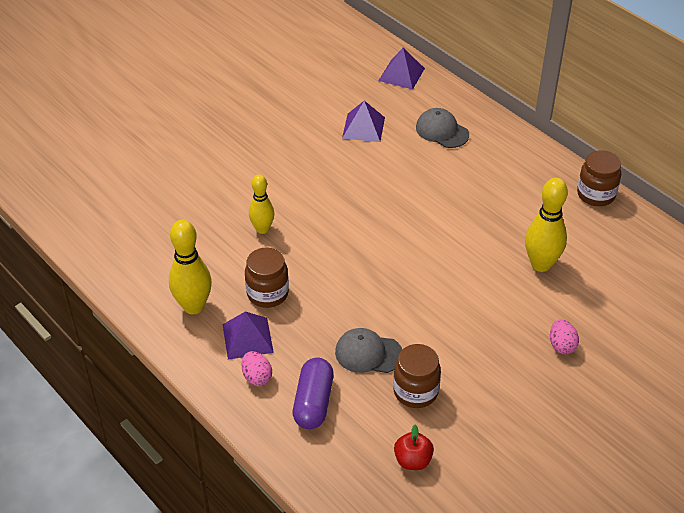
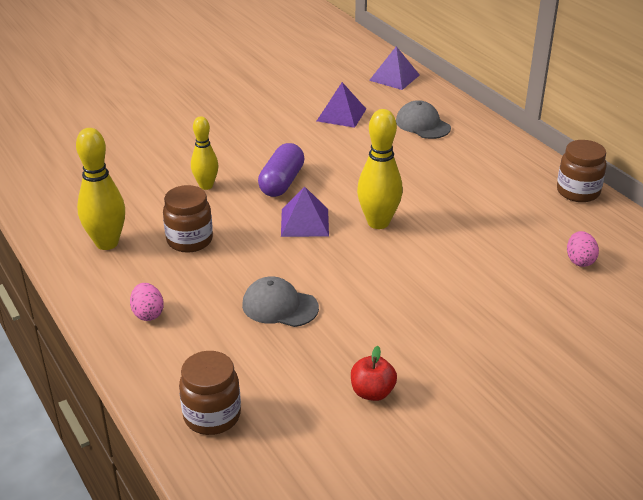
camera: 10 degrees right, 10 degrees down
purple pyramid [222,312,274,360] -> purple pyramid moved to [281,186,329,237]
purple capsule [293,358,334,429] -> purple capsule moved to [258,143,305,197]
brown jar [393,344,441,408] -> brown jar moved to [179,351,241,435]
red apple [394,425,434,470] -> red apple moved to [351,346,397,401]
yellow bowling pin [525,178,568,272] -> yellow bowling pin moved to [357,109,403,229]
pink egg [550,319,579,354] -> pink egg moved to [567,231,599,267]

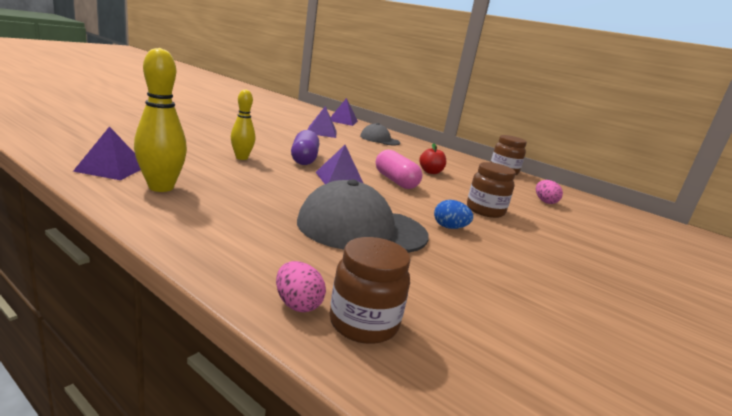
camera: 25 degrees left, 15 degrees down
pink egg [130,283,164,321] -> pink egg moved to [276,261,326,312]
brown jar [163,185,213,253] -> brown jar moved to [467,162,516,218]
grey cap [242,277,319,327] -> grey cap [297,179,429,253], size x1.74
red apple [351,346,397,401] -> red apple moved to [419,143,446,174]
yellow bowling pin [357,109,403,229] -> pink capsule [376,150,422,189]
none -> purple pyramid [73,126,141,180]
none -> blue egg [434,200,473,229]

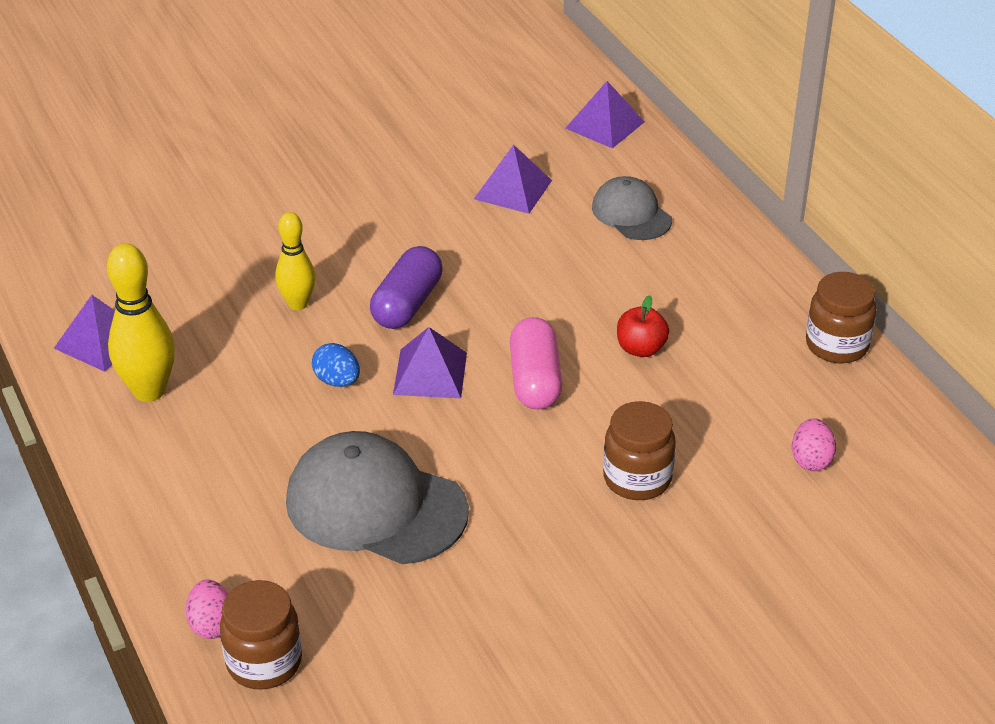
camera: 30 degrees right, 20 degrees up
blue egg [434,200,473,229] -> blue egg moved to [312,343,360,387]

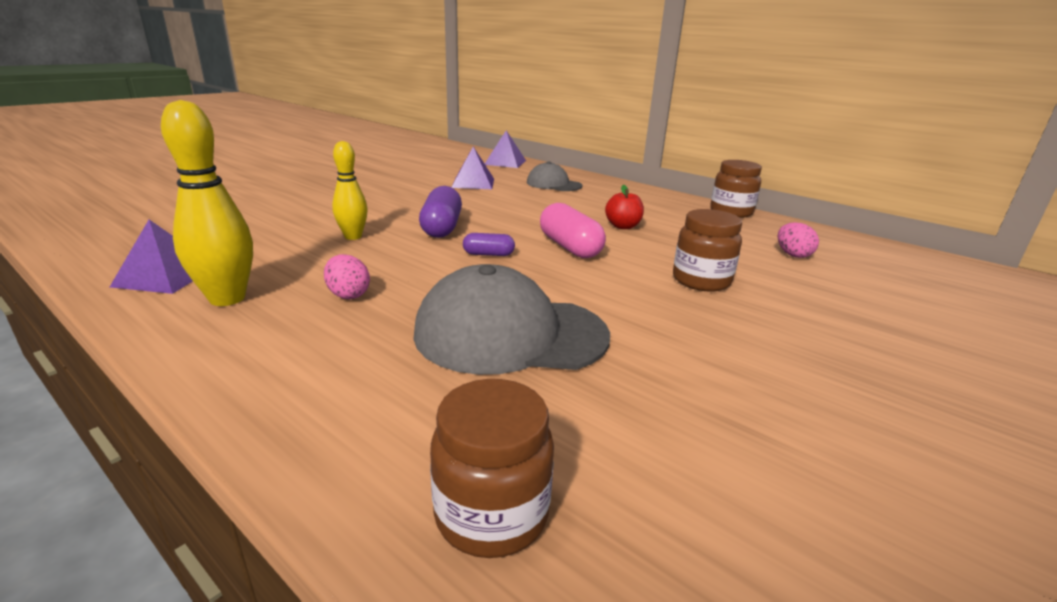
camera: 25 degrees left, 15 degrees down
pink egg [185,580,228,639] -> pink egg moved to [324,254,370,299]
blue egg [312,343,360,387] -> none
purple pyramid [393,327,467,398] -> purple capsule [463,233,515,256]

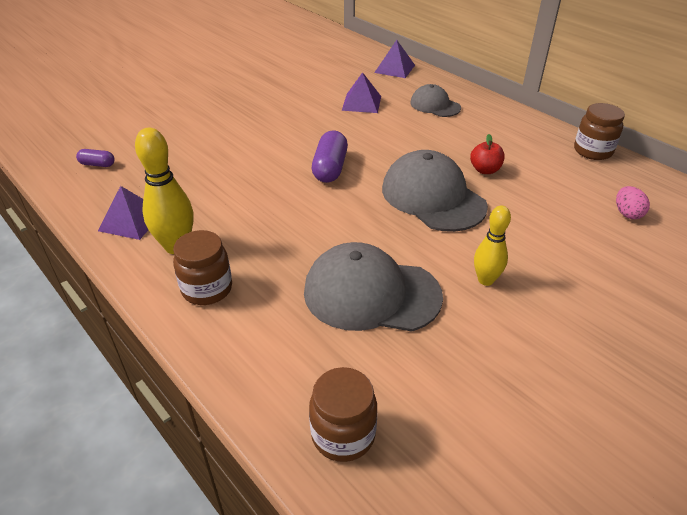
camera: 10 degrees right, 15 degrees up
pink egg [324,254,370,299] -> none
yellow bowling pin [332,141,368,240] -> yellow bowling pin moved to [474,206,511,286]
purple capsule [463,233,515,256] -> purple capsule moved to [76,149,115,167]
pink capsule [540,203,606,258] -> grey cap [382,150,488,232]
brown jar [673,209,742,292] -> brown jar moved to [173,230,232,305]

